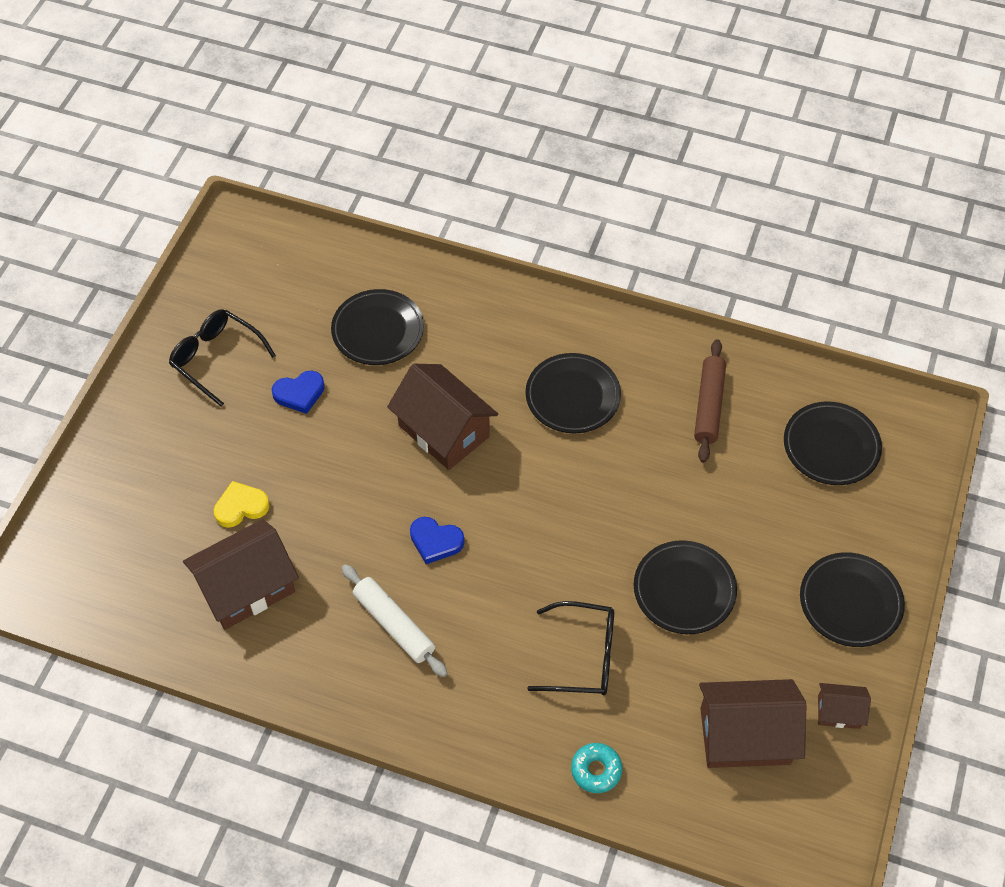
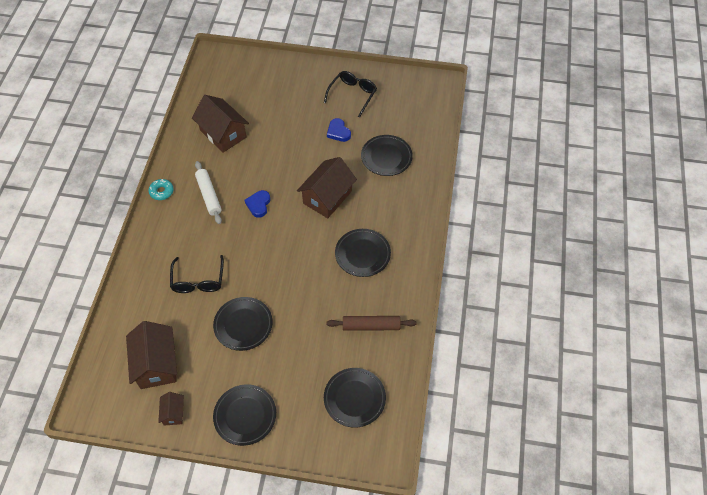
camera: 80 degrees right, 0 degrees up
yellow heart [214,481,270,528] -> none
white rolling pin [342,564,447,677] -> white rolling pin turned 60 degrees counterclockwise [195,161,222,224]
turquoise donut [571,743,622,793] -> turquoise donut moved to [149,179,174,200]

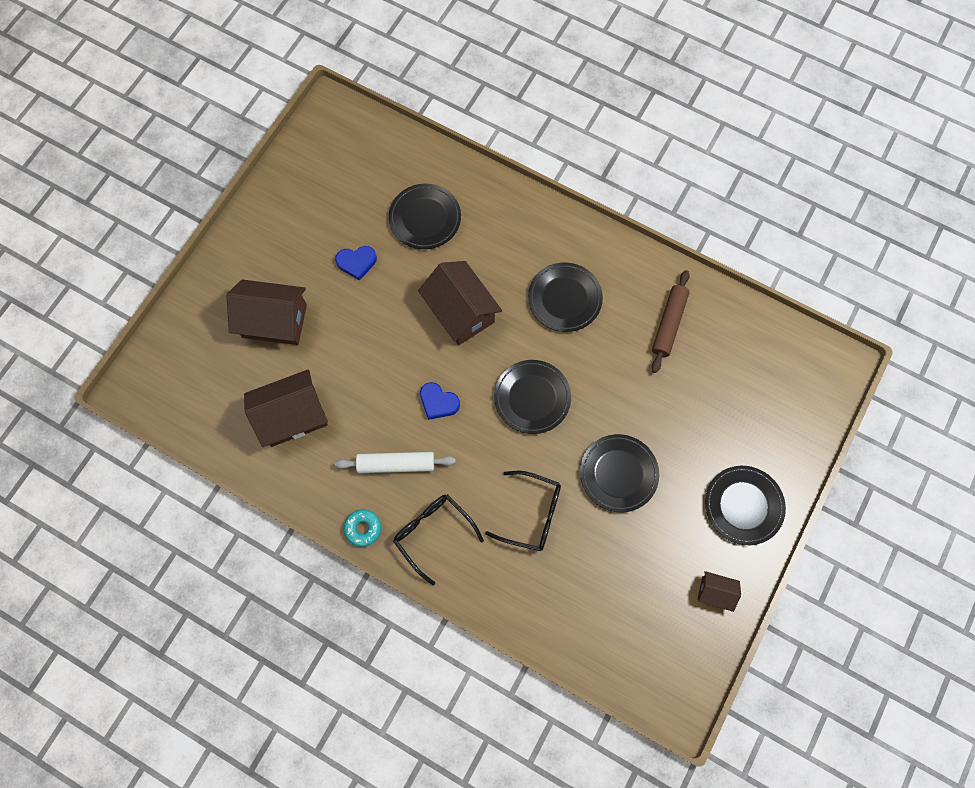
camera: 70 degrees left, 15 degrees up
brown house [126,321,177,389] -> brown house moved to [227,280,307,345]
black glasses [324,71,377,118] -> black glasses moved to [393,494,484,585]
black plate [324,368,386,428] -> black plate moved to [494,360,571,434]

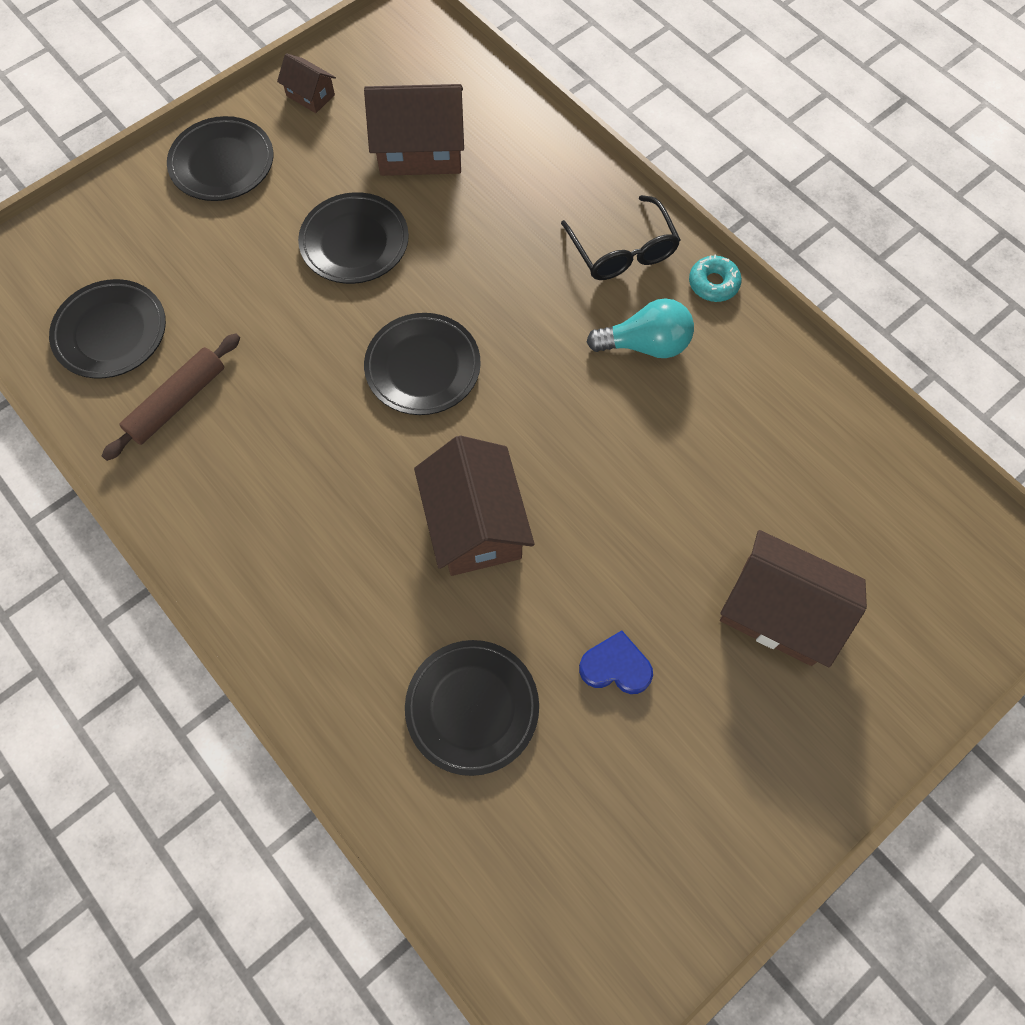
camera: 160 degrees left, 5 degrees down
brown house [244,369,328,447] -> brown house moved to [364,84,464,176]
white rolling pin [335,452,456,473] -> turquoise light bulb [587,298,694,358]
blue heart [420,382,460,420] -> none
black glasses [485,471,561,551] -> none
black plate [528,262,603,332] -> black plate moved to [49,279,166,378]

